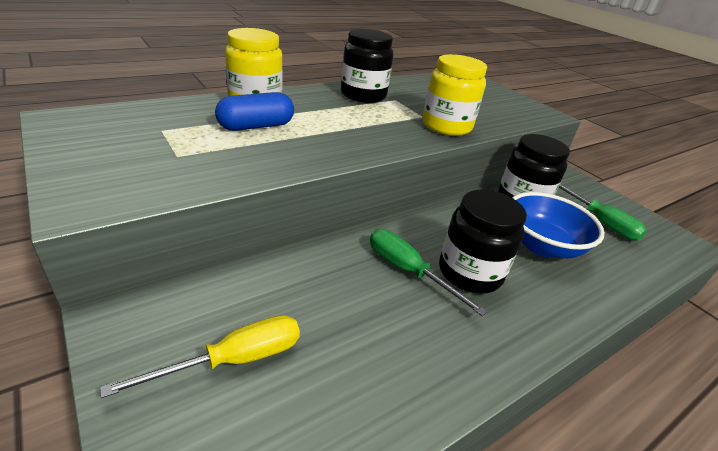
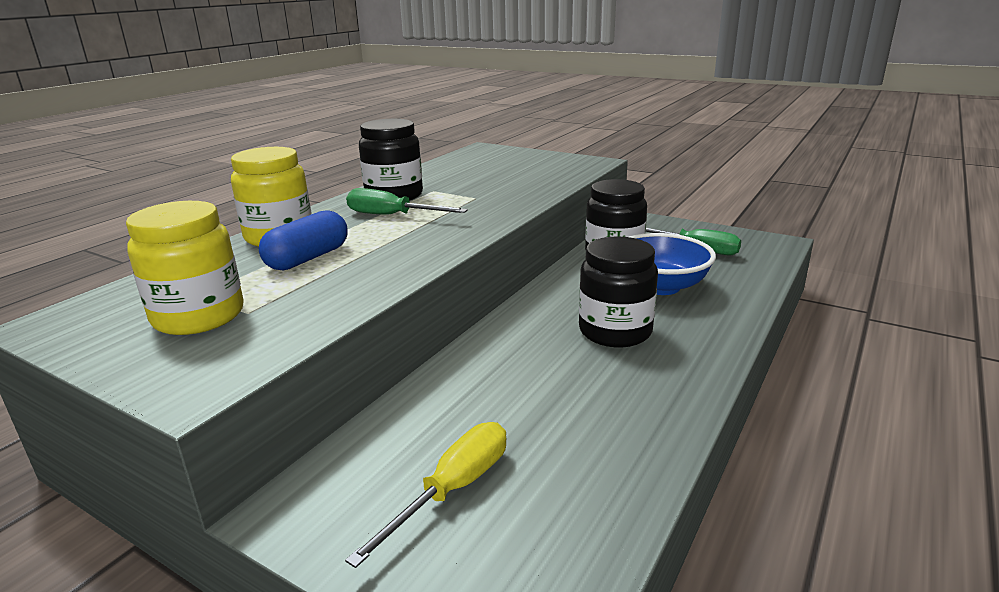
camera: 20 degrees left, 10 degrees down
green screwdriver [370,229,488,316] -> green screwdriver moved to [346,188,468,215]
yellow jar [422,54,487,136] -> yellow jar moved to [126,201,244,335]

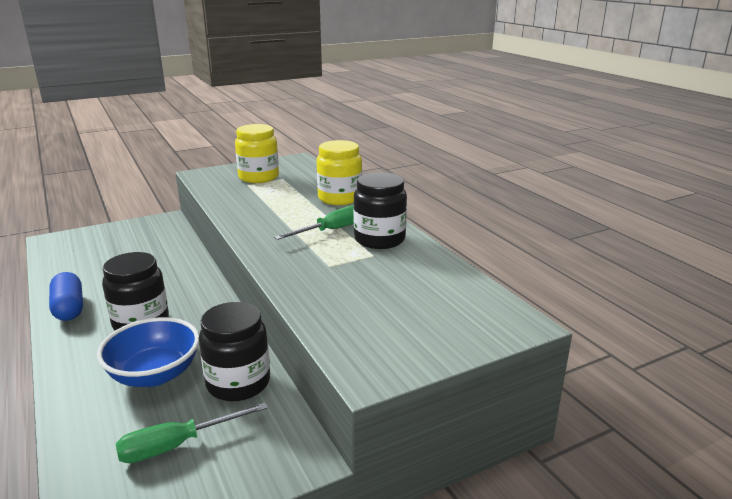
camera: 120 degrees right, 0 degrees up
blue capsule [259,210,348,270] -> blue capsule moved to [49,272,83,321]
yellow screwdriver [345,422,506,568] -> none

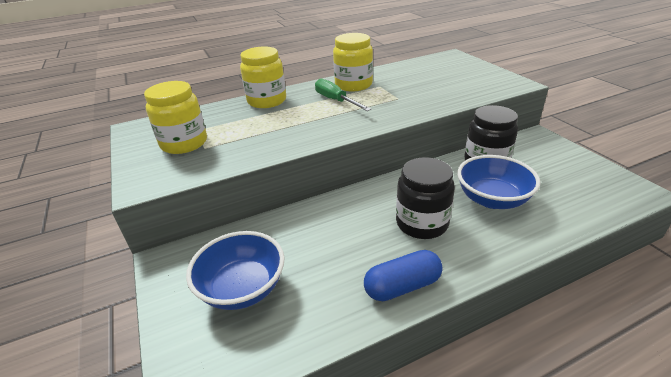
camera: 85 degrees left, 10 degrees up
green screwdriver [116,403,268,463] -> none
black jar [353,172,407,249] -> yellow jar [333,33,373,91]
none -> blue bowl [186,231,285,310]

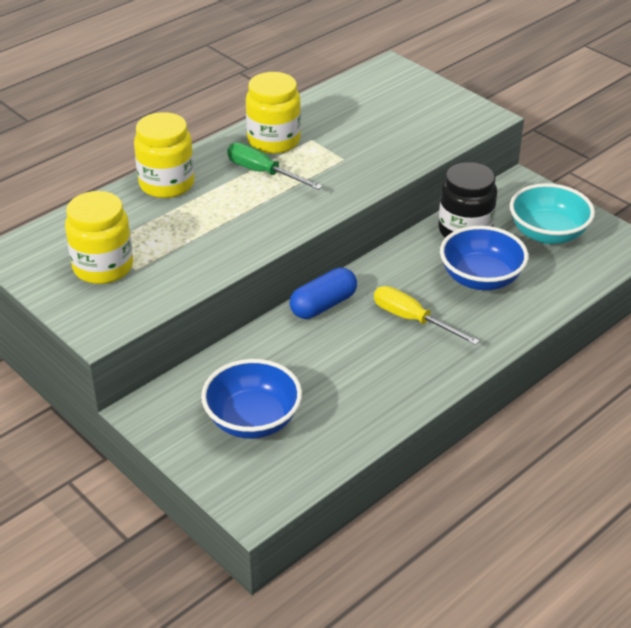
camera: 20 degrees left, 5 degrees up
blue capsule [364,250,443,301] -> blue capsule moved to [290,267,357,319]
black jar [396,157,455,239] -> yellow screwdriver [374,286,480,345]
none -> turquoise bowl [510,183,595,244]

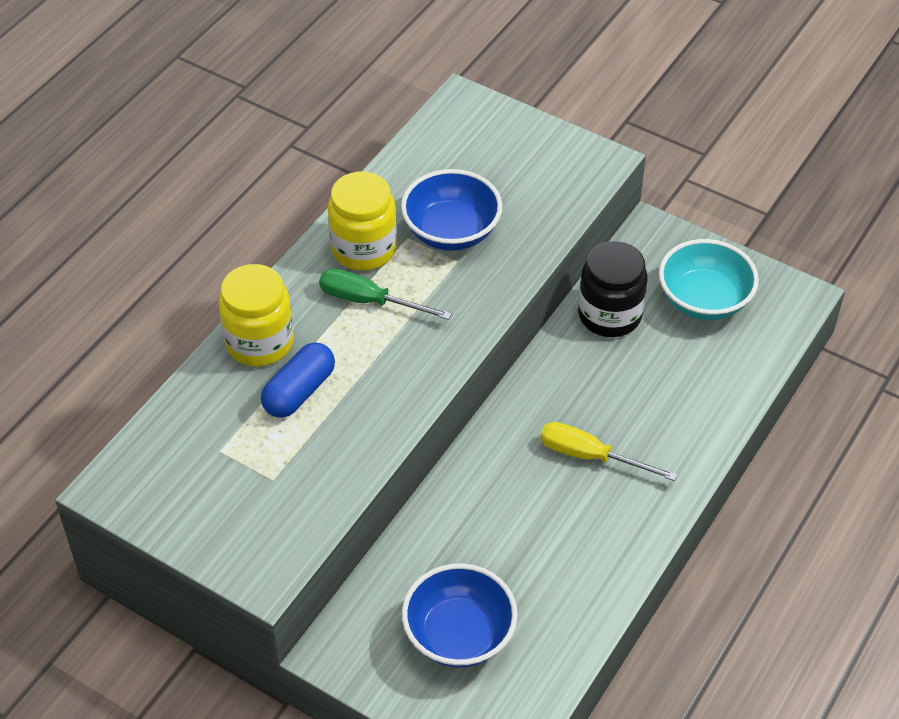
camera: 15 degrees left, 10 degrees up
yellow jar [65,191,133,284] -> none
blue capsule [290,267,357,319] -> blue capsule moved to [261,342,335,418]
blue bowl [440,226,528,290] -> blue bowl moved to [401,169,502,251]

